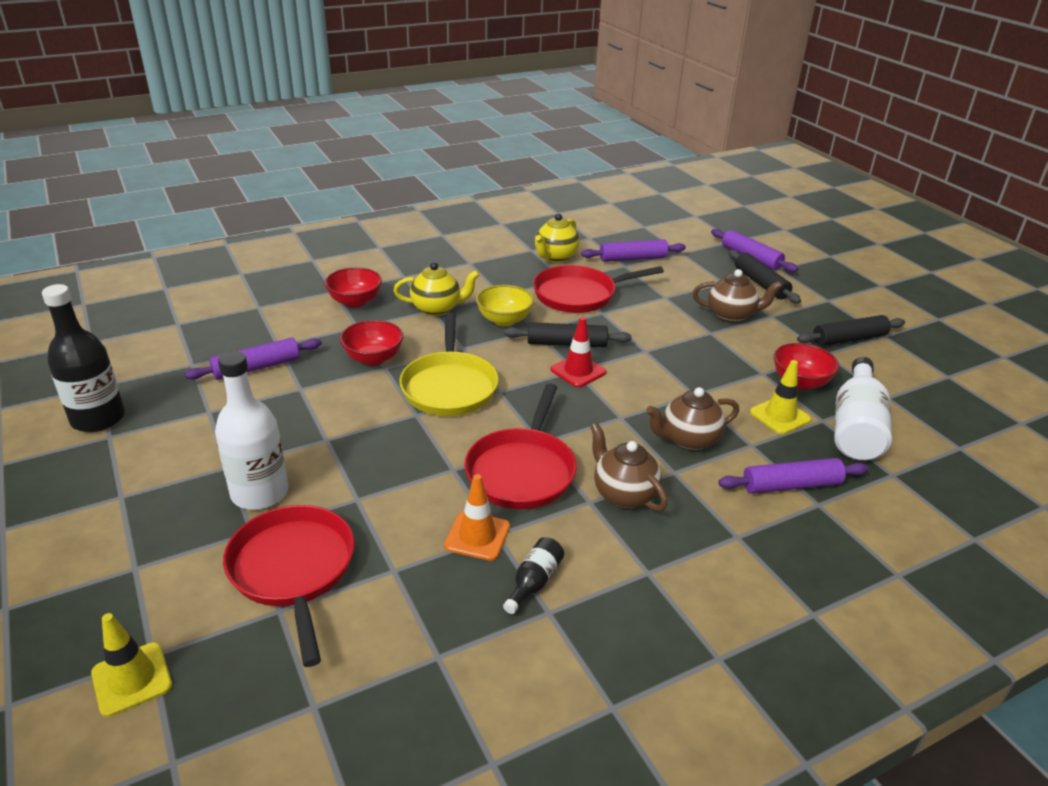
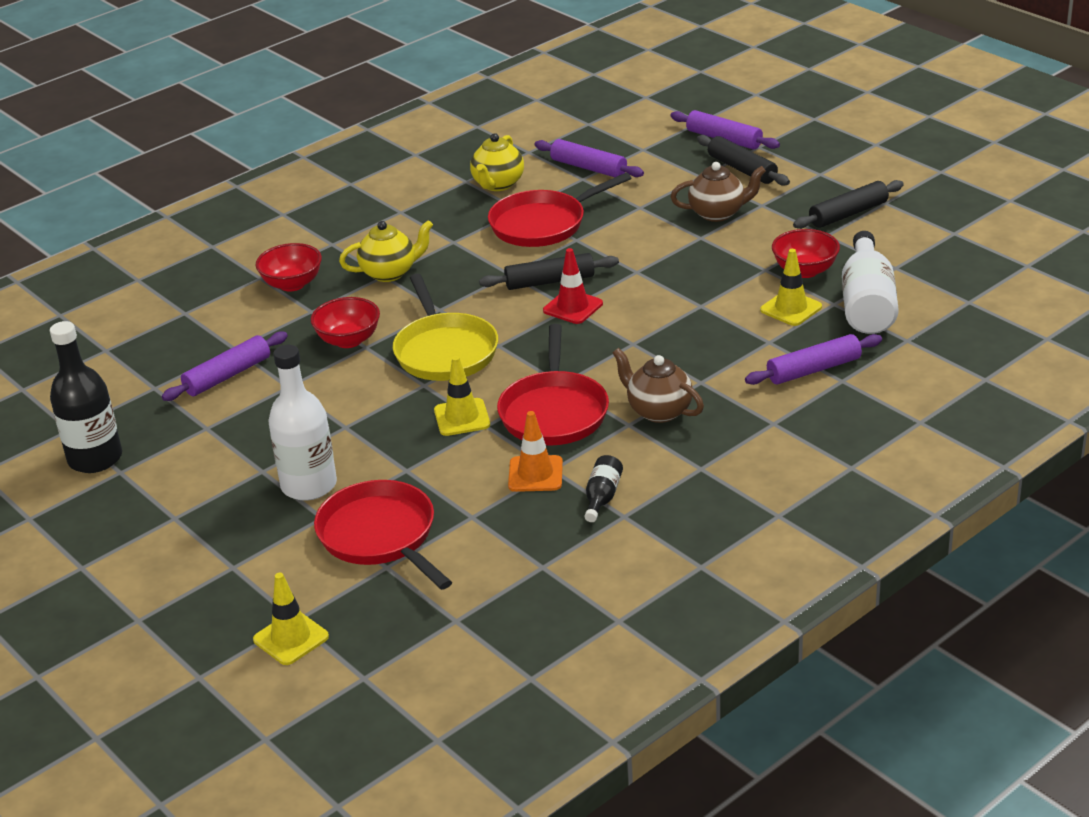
camera: 10 degrees left, 0 degrees up
yellow bowl [476,285,534,326] -> none
purple rolling pin [581,239,686,262] -> purple rolling pin turned 60 degrees clockwise [535,139,644,177]
brown teapot [646,387,739,450] -> none
none -> yellow traffic cone [434,356,490,436]

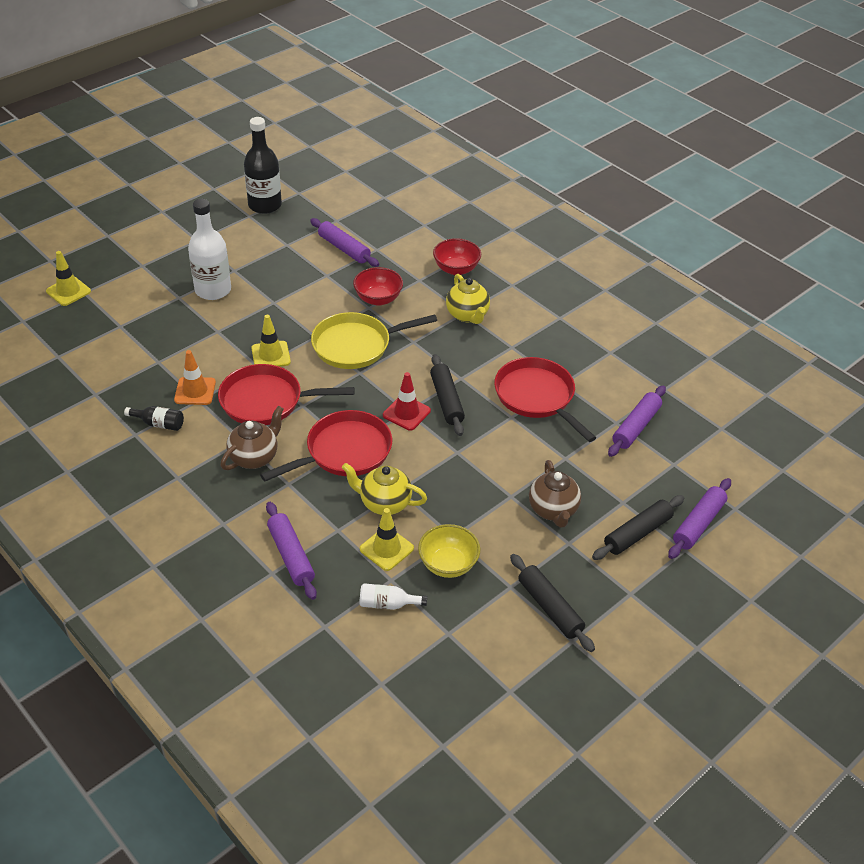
camera: 85 degrees right, 10 degrees up
red pan [314,480,452,590] -> red pan moved to [260,410,392,481]
yellow teapot [470,133,524,191] -> yellow teapot moved to [342,463,427,515]
red bowl [772,229,840,278] -> yellow bowl [418,524,480,578]
white bottle [842,231,899,334] -> white bottle [359,583,427,610], size x0.49

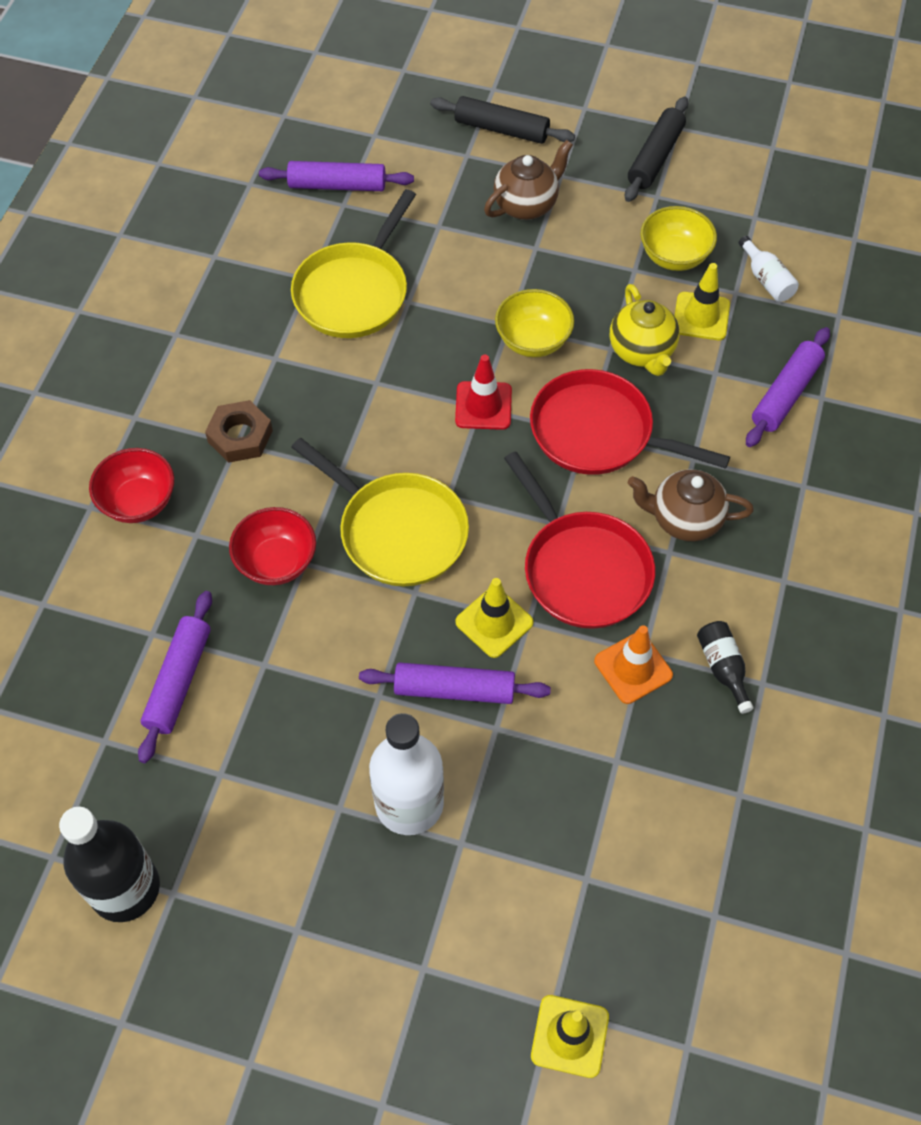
camera: 120 degrees left, 15 degrees up
black rolling pin [430,354,465,436] -> none
yellow teapot [446,274,490,324] -> brown nut [205,400,273,463]
red pan [494,357,596,442] -> yellow pan [291,189,416,338]
purple rolling pin [668,478,731,559] -> purple rolling pin moved to [359,662,551,704]
none -> yellow bowl [495,289,574,357]

